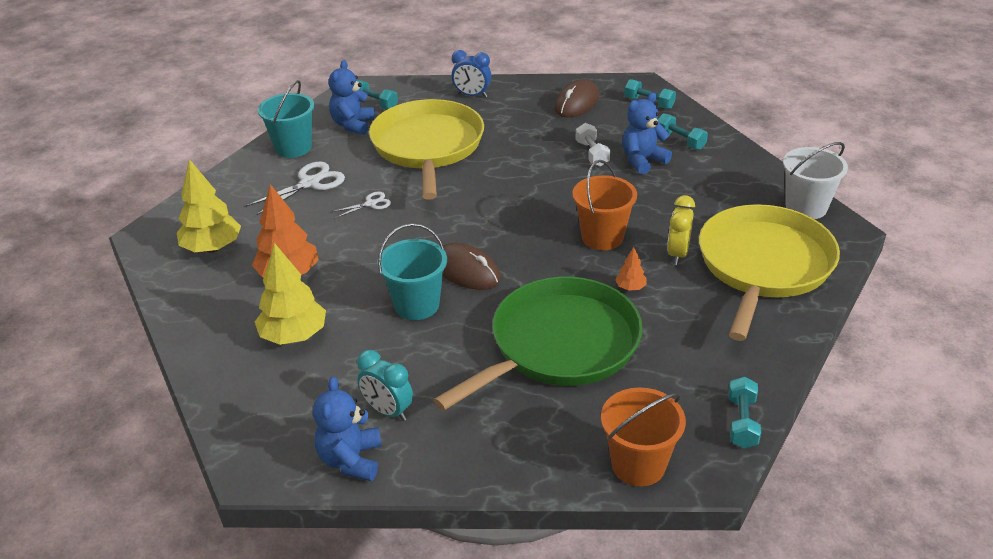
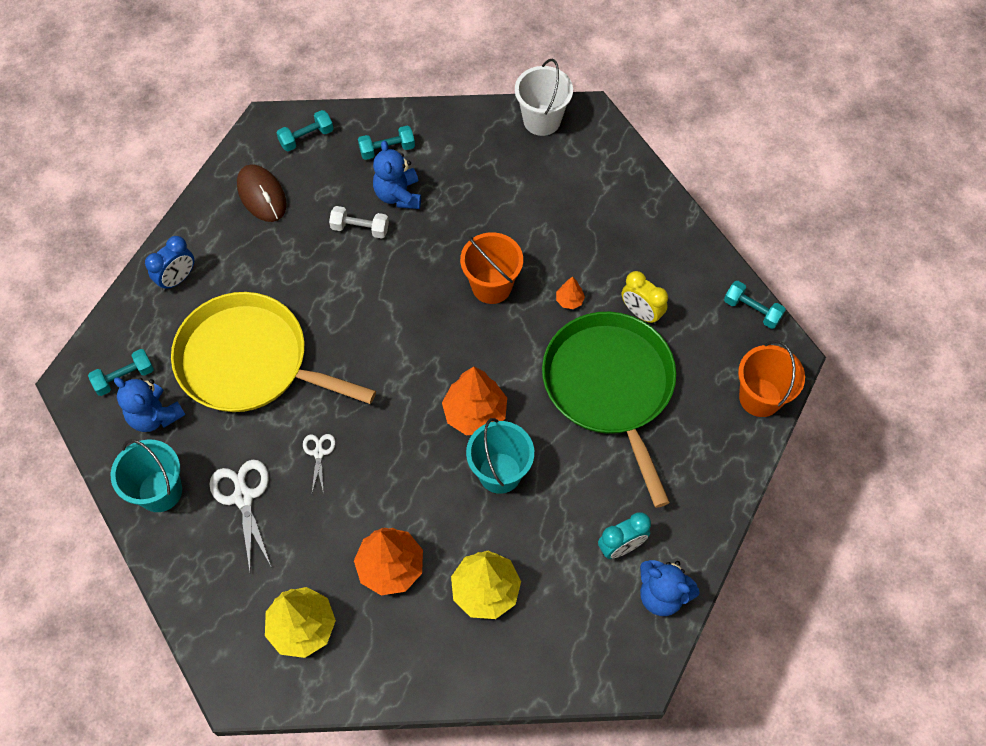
camera: 65 degrees left, 25 degrees up
brown mouse [443,243,501,290] -> orange tree [442,367,507,435]
yellow clock [667,195,695,265] -> yellow clock moved to [622,271,668,324]
yellow pan [699,204,840,341] -> none

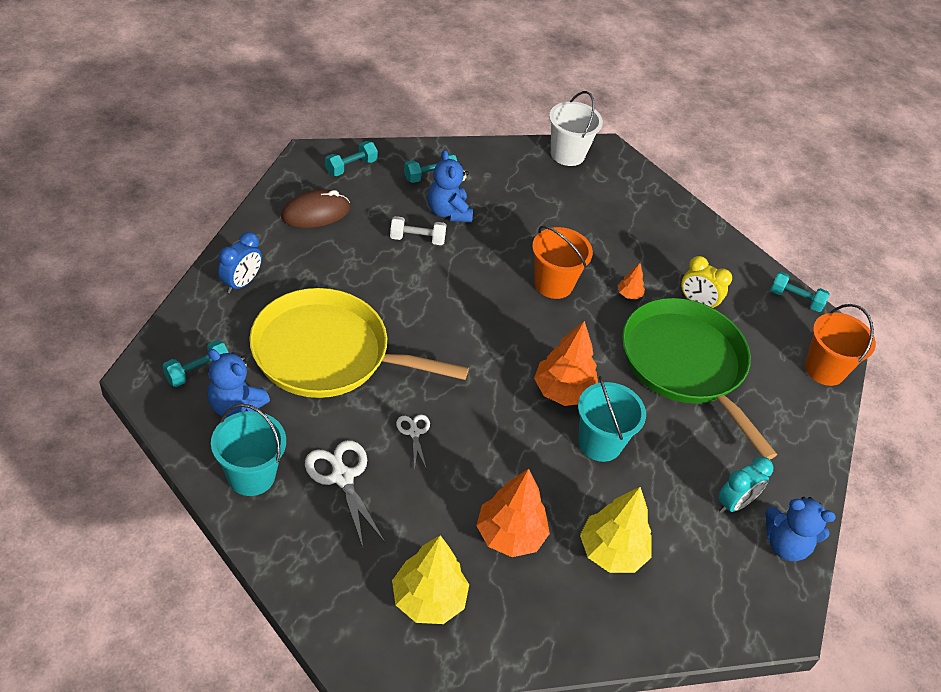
camera: 15 degrees left, 15 degrees down
brown mouse [237,164,287,222] -> brown mouse turned 75 degrees counterclockwise [281,189,350,228]

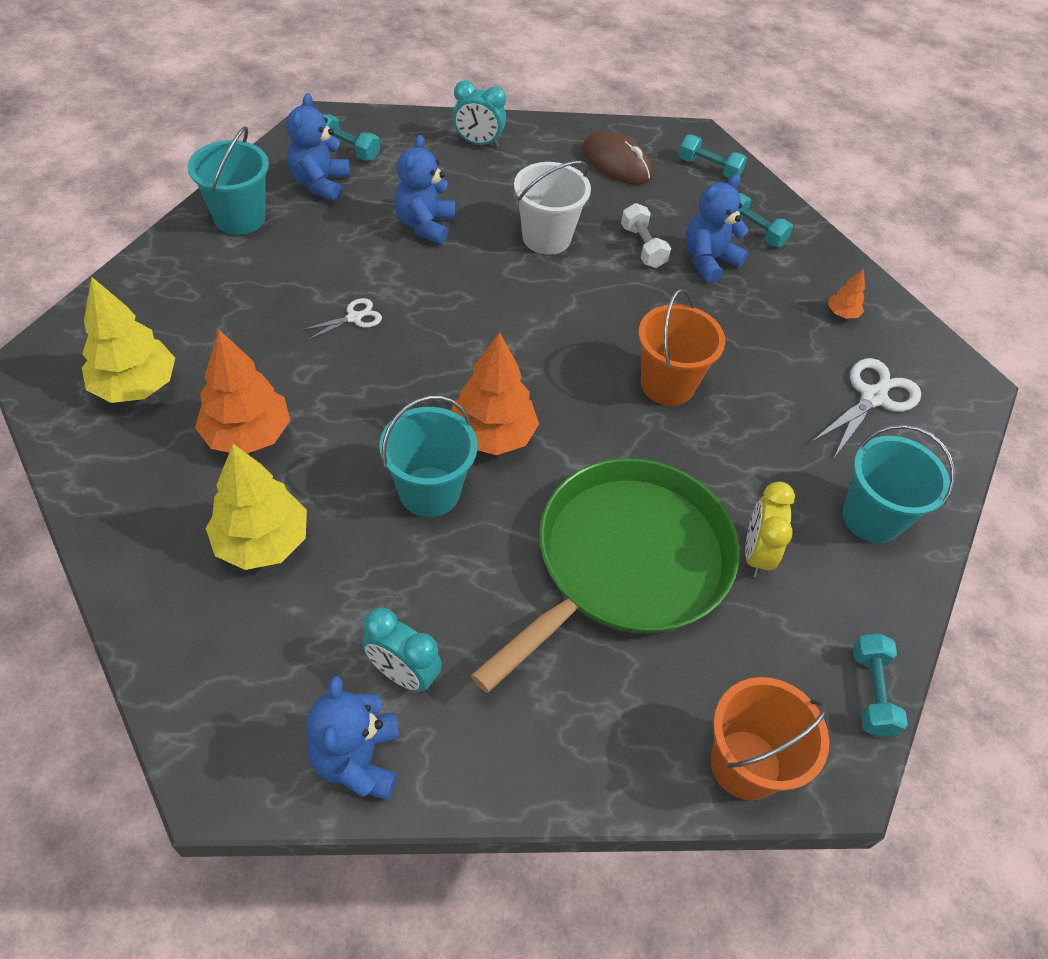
camera: 70 degrees right, 5 degrees up
blue clock [218,232,262,293] -> turquoise clock [452,80,506,147]
yellow pan [249,288,469,398] -> blue teddy bear [394,135,455,245]
white scissors [305,440,385,548] -> white scissors moved to [811,358,921,458]
white bucket [549,91,603,166] -> white bucket moved to [514,161,591,255]
orange tree [617,263,645,300] -> orange tree moved to [828,269,865,319]
none -> turquoise bucket [842,424,955,544]

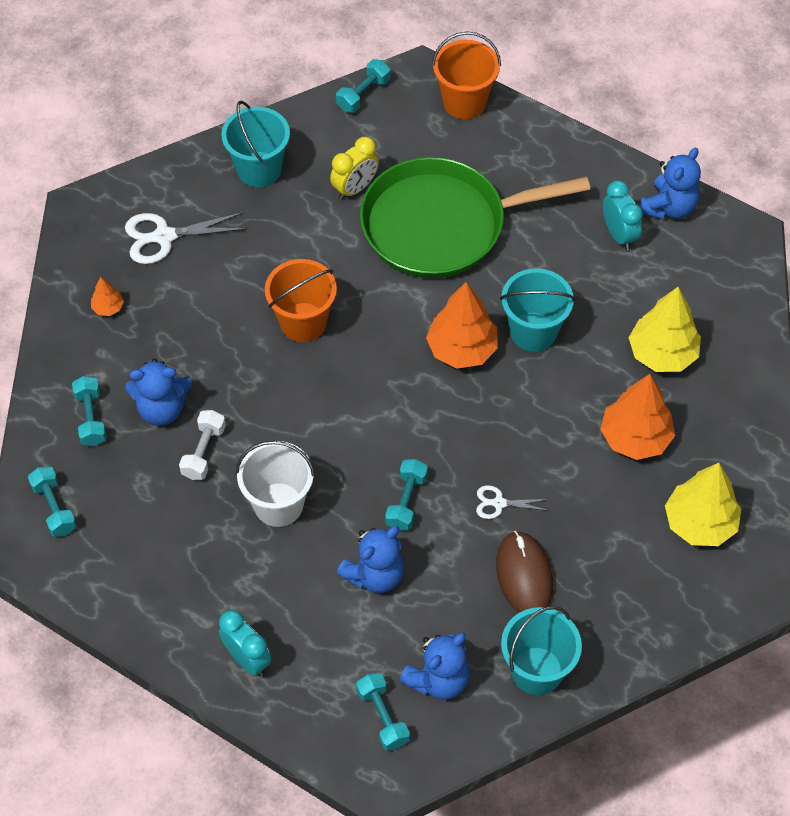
camera: 140 degrees left, 5 degrees up
brown mouse [582,130,652,185] -> brown mouse moved to [496,531,553,613]
none -> turquoise dumbbell [385,459,428,531]

